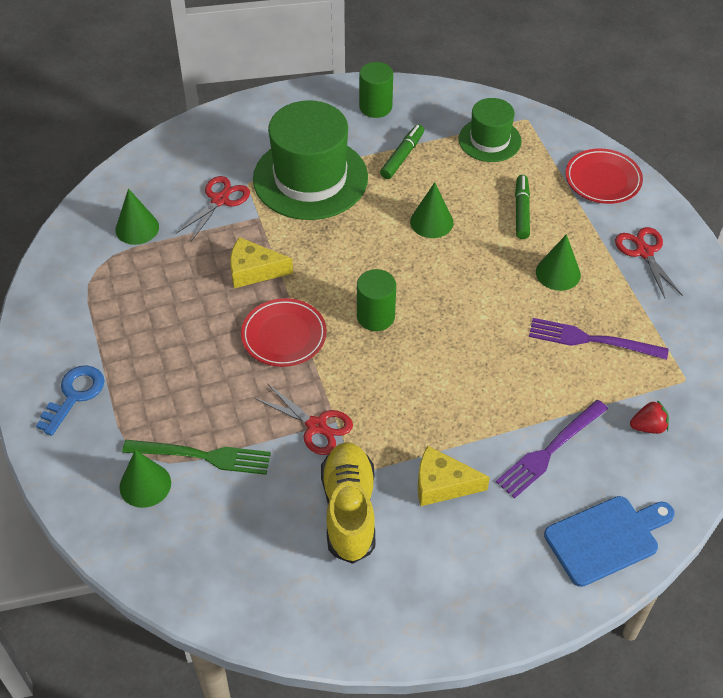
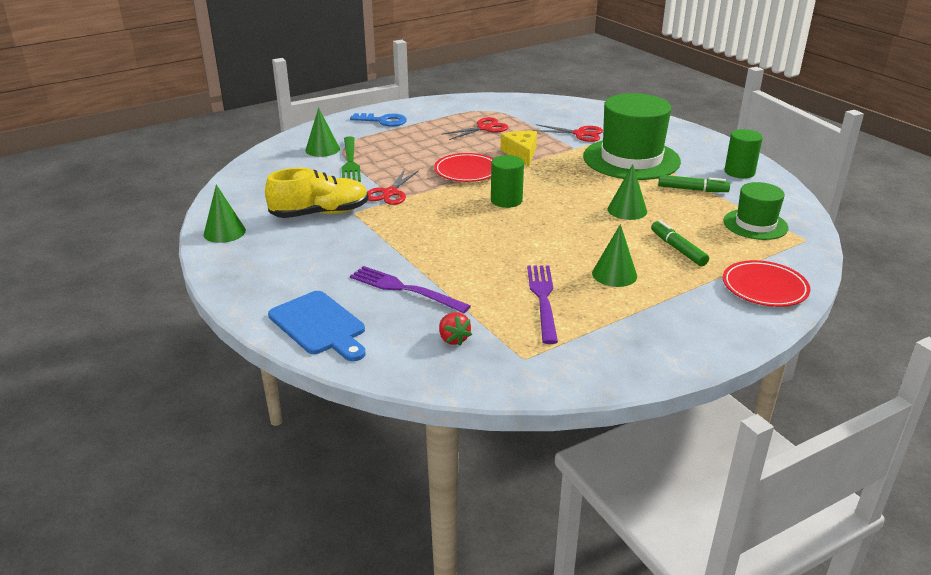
camera: 75 degrees right, 20 degrees down
green cone [115,188,159,245] -> green cone moved to [204,185,246,243]
yellow cheese [418,446,490,506] -> none
green marker [515,175,530,239] -> green marker turned 105 degrees counterclockwise [651,220,709,266]
red scissors [615,227,683,298] -> red scissors moved to [441,117,509,140]

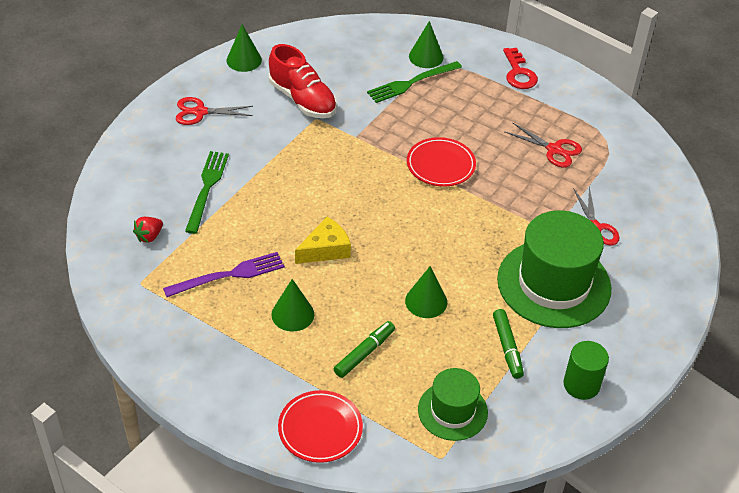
camera: 65 degrees right, 15 degrees up
yellow shoe [265,168,369,218] -> red shoe [269,44,337,118]
blue cutting board [268,291,366,361] -> none
blue key [350,113,407,127] -> red key [503,48,538,89]
purple fork [350,266,471,313] -> green fork [185,151,229,234]
red scissors [367,169,419,205] -> red scissors moved to [176,97,253,125]
green cylinder [491,155,524,208] -> none
yellow cheese [500,131,537,166] -> yellow cheese moved to [295,217,351,264]

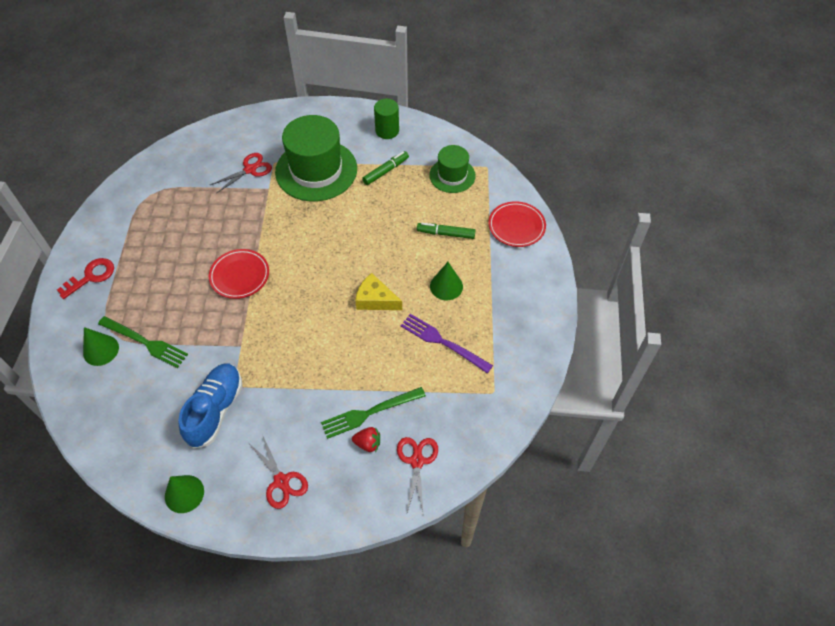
camera: 120 degrees left, 10 degrees up
red strawberry [133,217,163,243] -> red strawberry moved to [352,427,380,452]
red shoe [269,44,337,118] -> blue shoe [178,363,242,449]
green cone [405,266,447,318] -> none
red scissors [504,122,582,168] -> red scissors moved to [397,437,438,512]

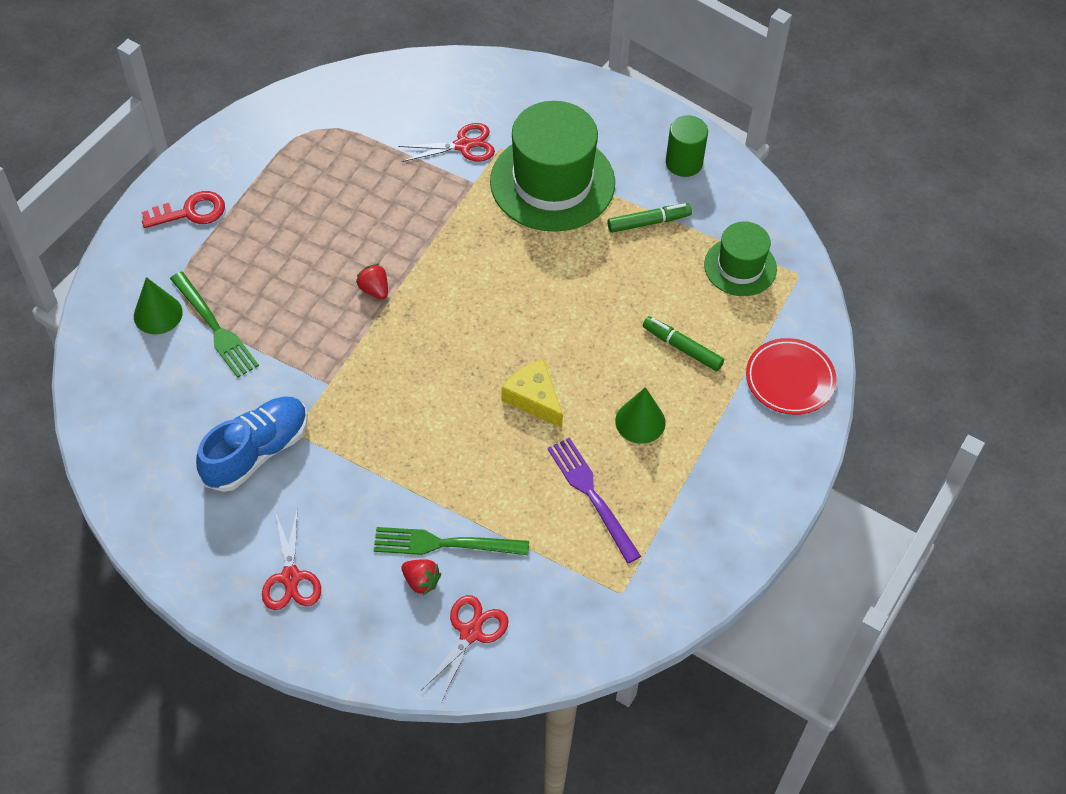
camera: 25 degrees right, 0 degrees up
green cone [165,475,204,513] -> none
red plate [209,249,269,299] -> red strawberry [356,263,388,300]

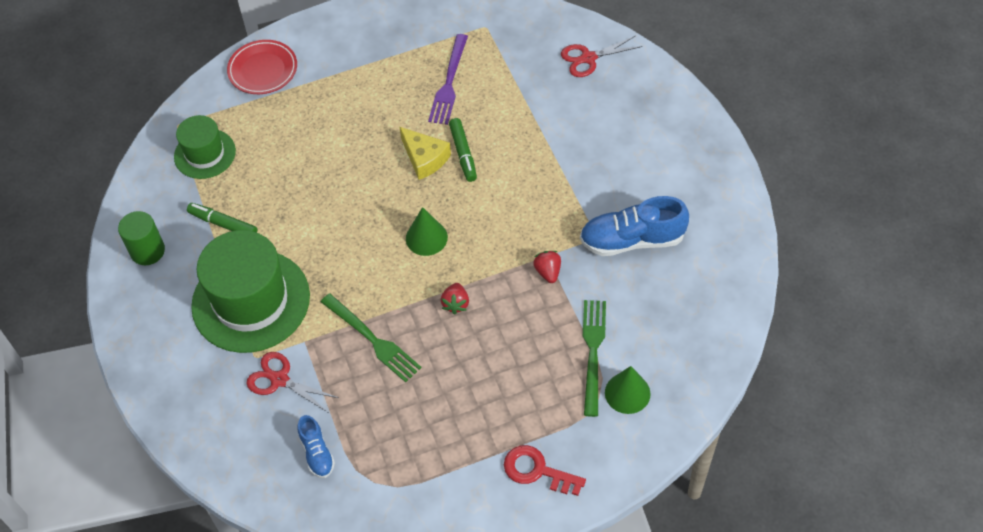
camera: 135 degrees left, 0 degrees up
red scissors [262,511,321,610] -> none
green fork [374,527,529,555] -> green fork moved to [321,294,422,382]
red strawberry [401,559,441,596] -> red strawberry moved to [533,251,561,283]
yellow cheese [502,359,563,428] -> yellow cheese turned 45 degrees counterclockwise [400,127,451,180]
green cone [615,387,666,444] -> green cone moved to [406,207,448,256]
green marker [643,316,724,371] -> green marker moved to [449,118,477,182]
none -> blue shoe [298,415,335,478]

